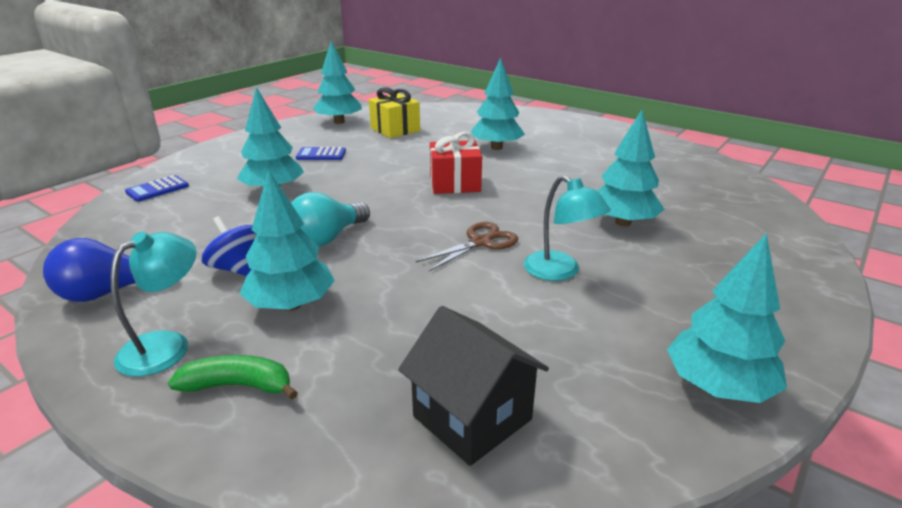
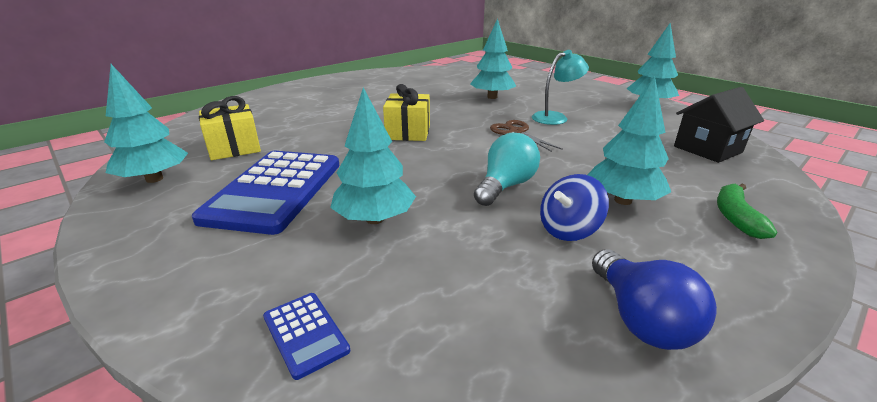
camera: 80 degrees left, 0 degrees up
turquoise lamp [111,232,197,377] -> none
turquoise light bulb [291,192,370,247] -> turquoise light bulb turned 105 degrees counterclockwise [474,132,540,206]
blue calculator [296,147,346,160] -> blue calculator [192,151,340,235], size x2.37
red gift [430,132,482,194] -> yellow gift [383,84,430,141]
turquoise tree [470,57,525,150] -> none

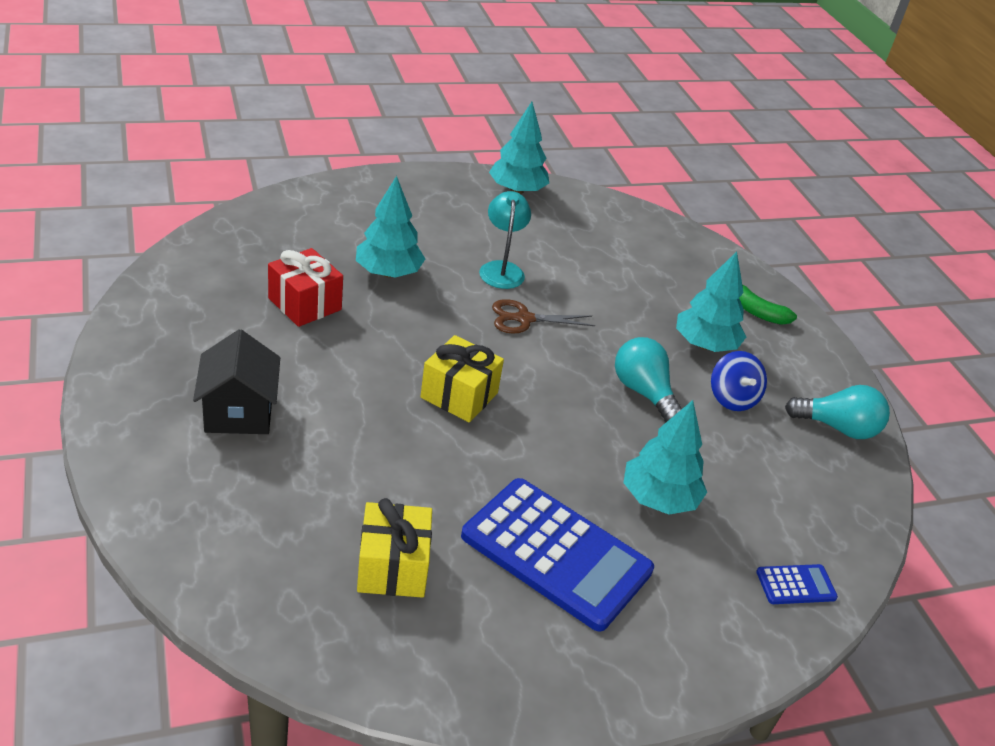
camera: 70 degrees left, 10 degrees up
turquoise tree [104,64,188,183] -> none
blue light bulb [592,249,717,350] -> turquoise light bulb [785,385,890,439]
black house [674,87,764,163] -> black house moved to [193,329,280,434]
none -> red gift [268,248,343,327]

